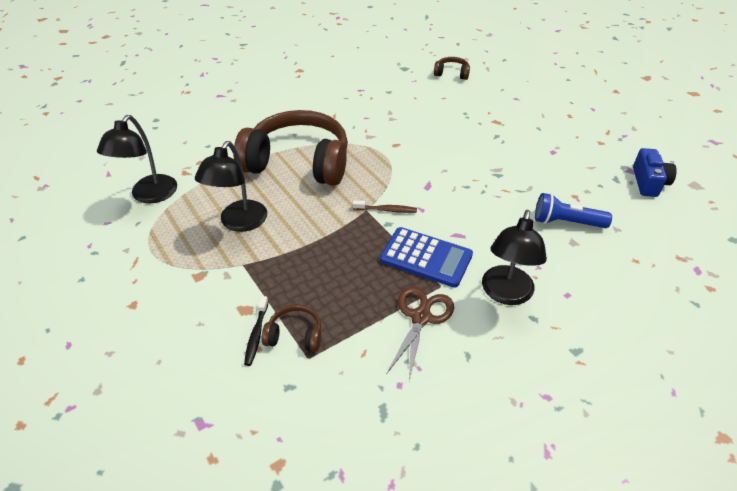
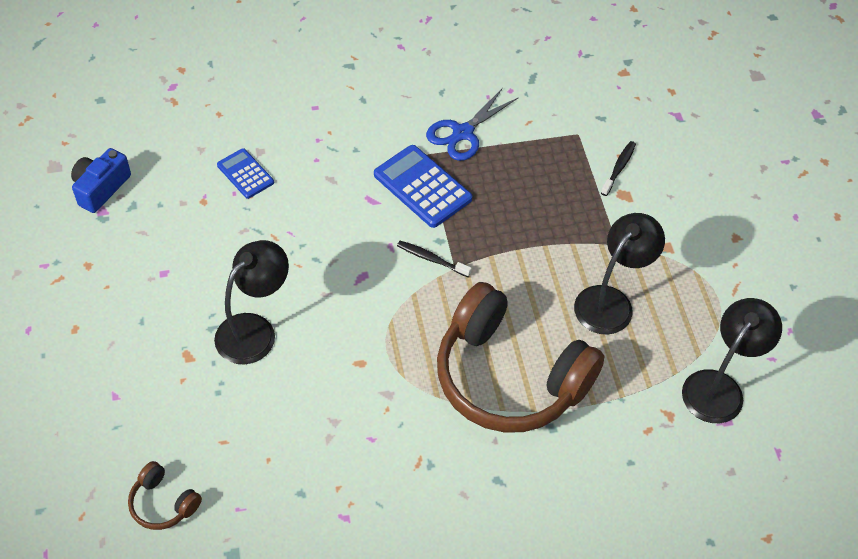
camera: 160 degrees left, 10 degrees up
brown headphones [262,305,321,352] -> none
brown toothbrush [353,200,417,213] -> black toothbrush [397,241,472,277]
brown scissors [386,286,454,380] -> blue scissors [426,88,519,161]
black lamp [482,210,547,305] -> black lamp moved to [214,240,289,364]
blue flashlight [535,193,612,228] -> blue calculator [217,148,274,199]

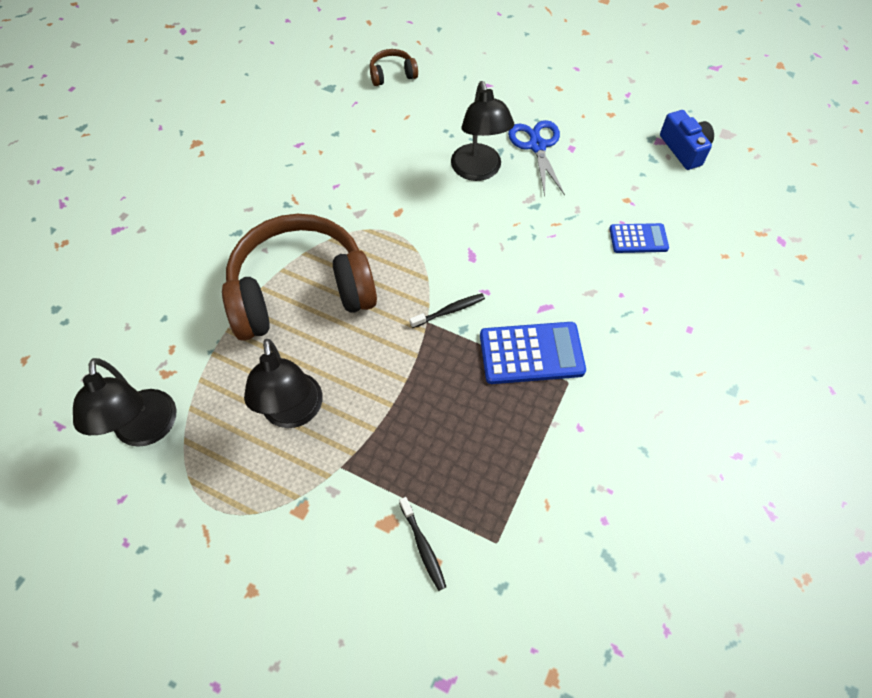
camera: 130 degrees right, 5 degrees up
blue scissors [426,88,519,161] -> blue scissors moved to [508,120,565,196]

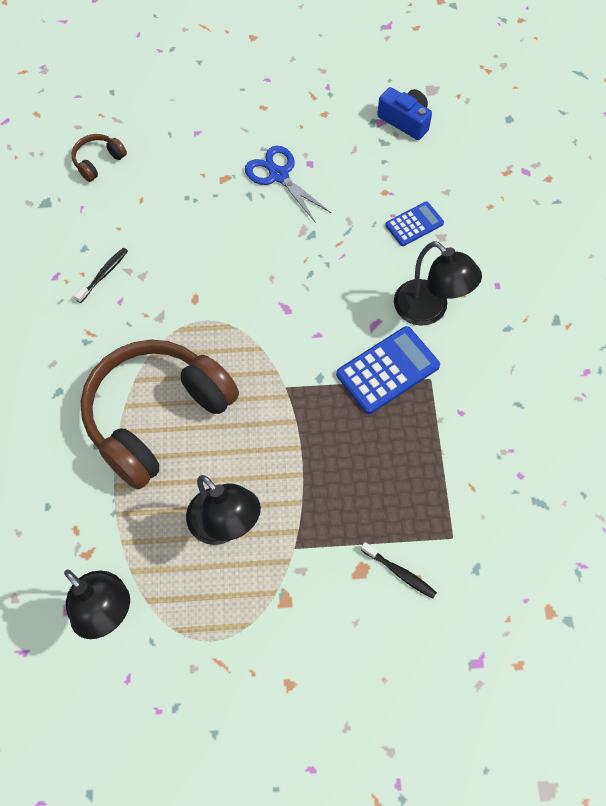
camera: 30 degrees left, 5 degrees up
black toothbrush [409,293,485,328] -> black toothbrush moved to [74,248,128,303]
black lamp [451,81,514,181] -> black lamp moved to [394,241,482,326]

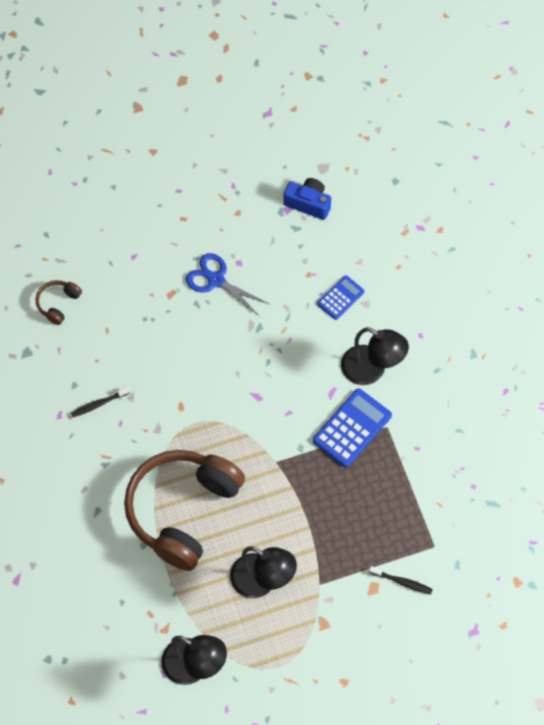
camera: 15 degrees left, 0 degrees up
black toothbrush [74,248,128,303] -> black toothbrush turned 135 degrees counterclockwise [71,386,130,417]

